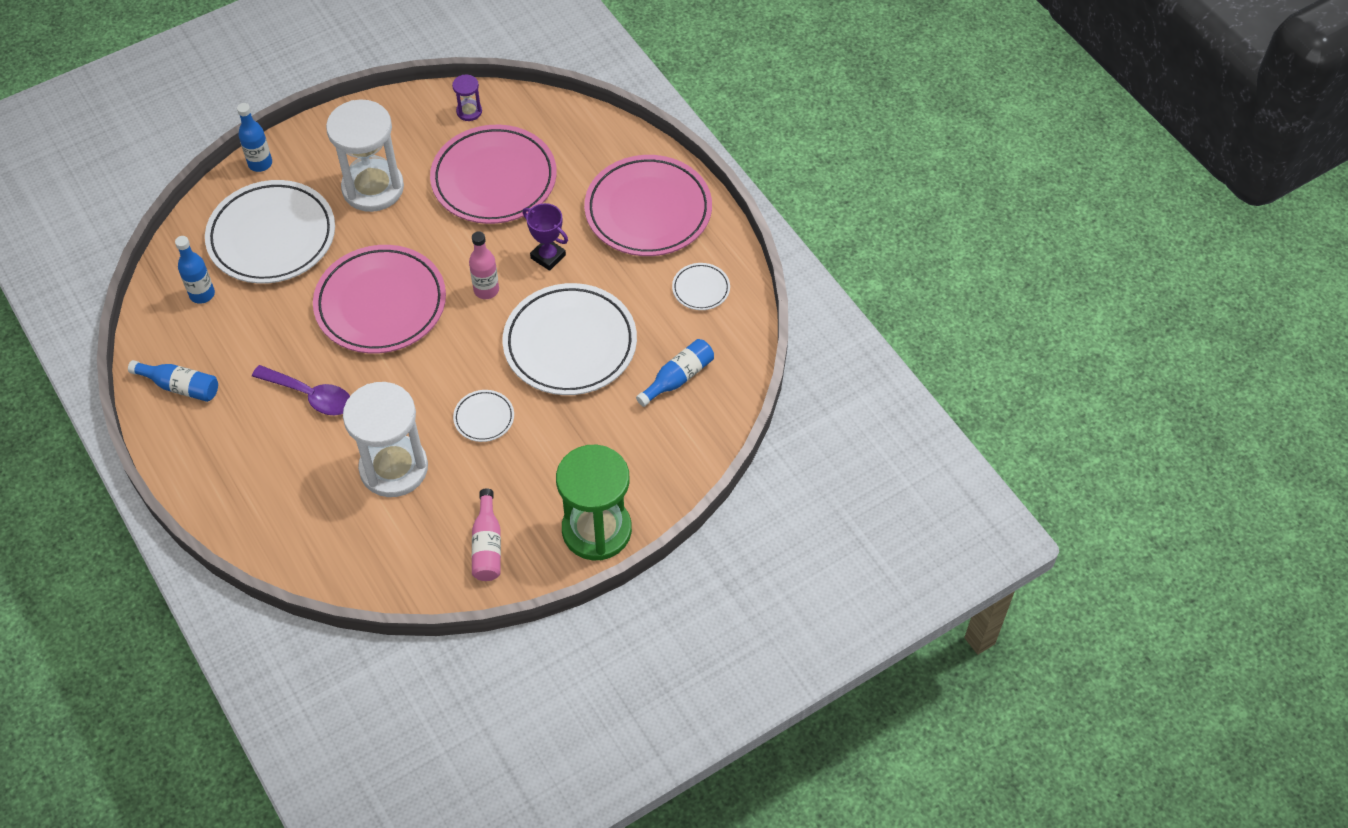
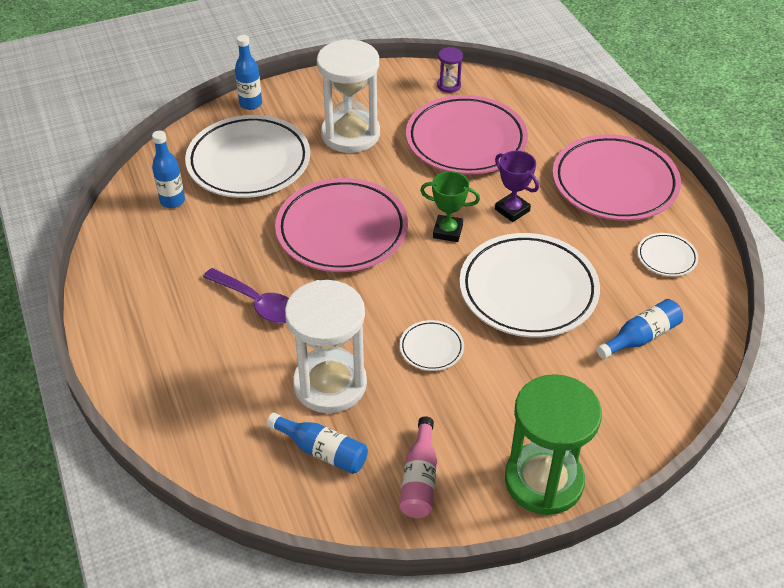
camera: 10 degrees right, 10 degrees down
blue bottle [128,360,218,402] -> blue bottle moved to [267,413,368,474]
pink bottle [469,231,499,299] -> green trophy [420,171,480,242]

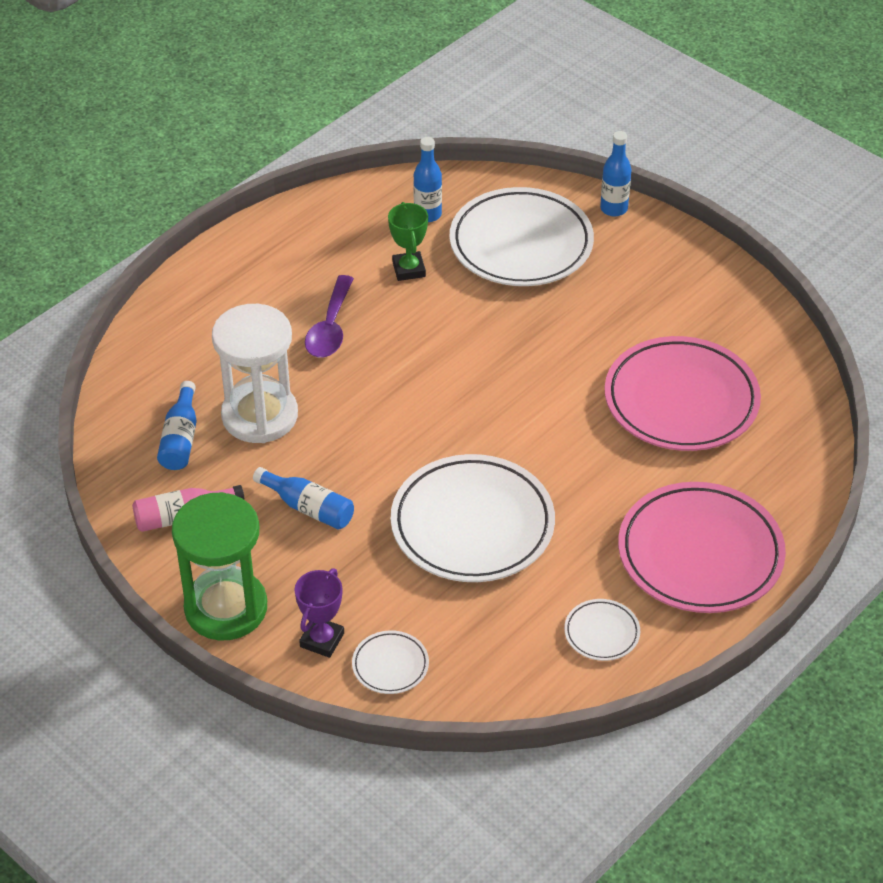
camera: 65 degrees right, 0 degrees up
pink plate [275,178,408,272] -> none
white hourglass [317,39,380,153] -> none
white plate [400,320,464,371] -> white plate moved to [352,630,429,694]
green trophy [420,171,480,242] -> green trophy moved to [388,202,428,281]
purple hourglass [437,47,463,93] -> none
purple trophy [495,151,539,222] -> purple trophy moved to [294,569,344,658]
blue bottle [596,299,683,359] -> blue bottle moved to [253,467,354,530]

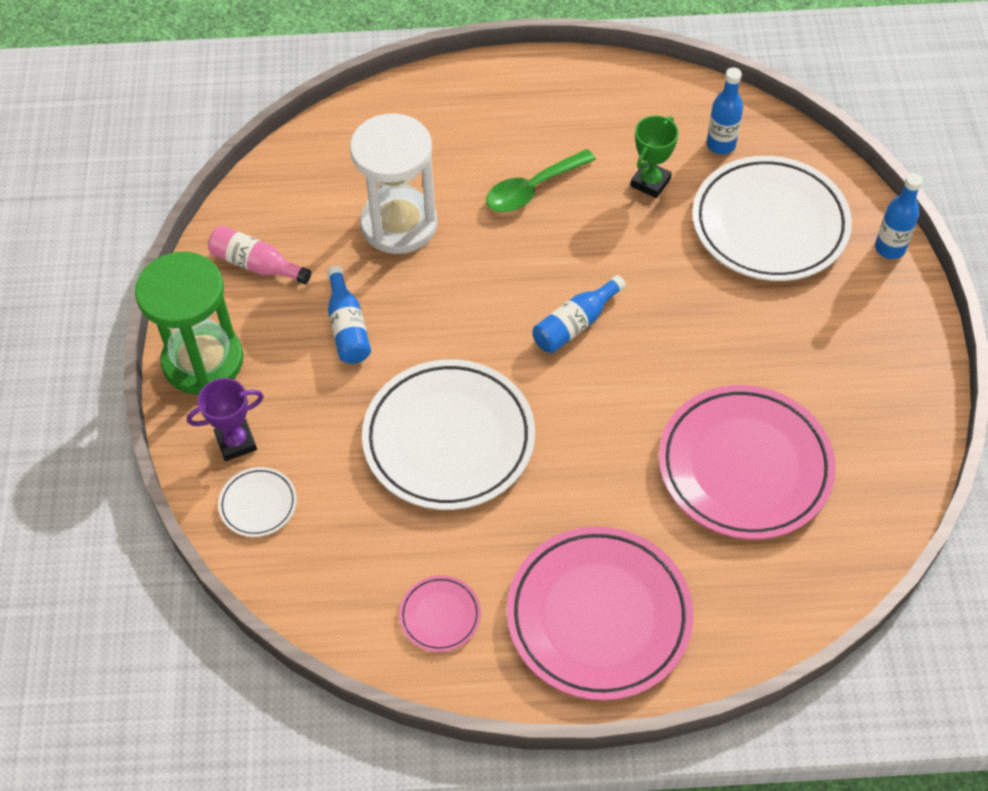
camera: 45 degrees right, 10 degrees up
blue bottle [157,381,197,470] -> blue bottle moved to [533,275,626,353]
purple spoon [305,275,354,357] -> green spoon [486,149,596,212]
white plate [564,599,640,661] -> pink plate [399,576,481,652]

